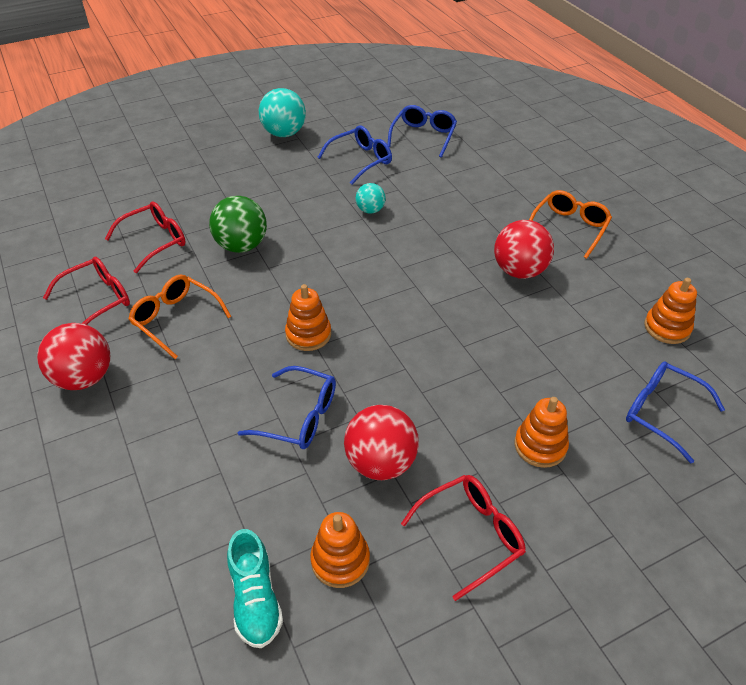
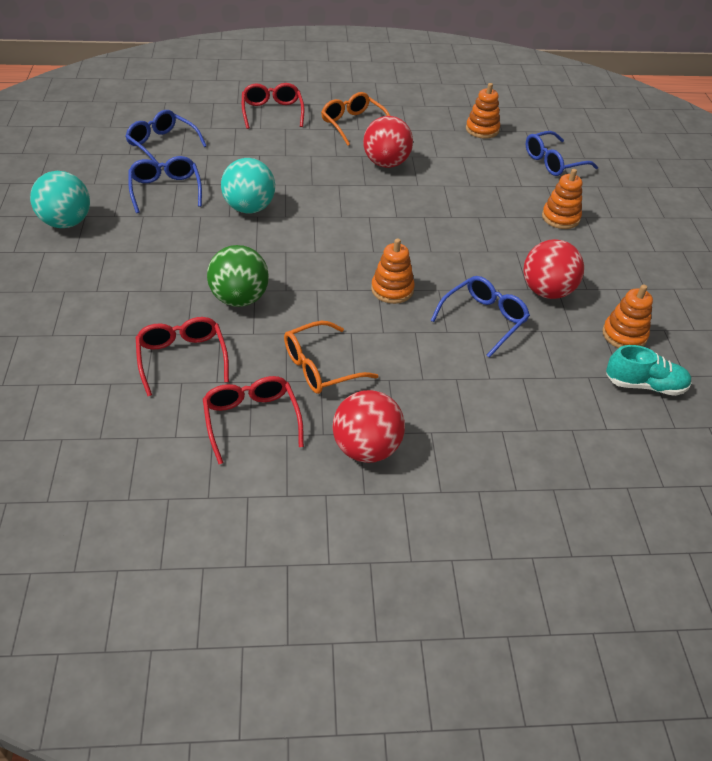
camera: 70 degrees left, 0 degrees up
turquoise ball [356,183,386,214] -> turquoise ball [221,158,275,213], size x1.76
red glasses [401,475,526,601] -> red glasses moved to [242,83,304,129]

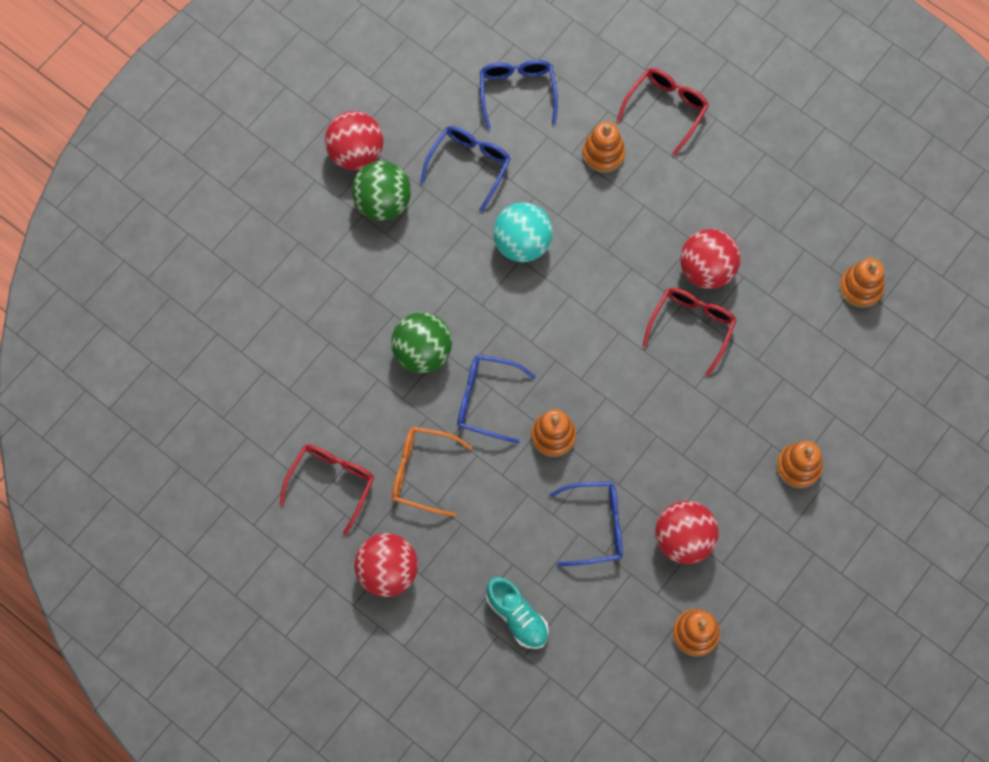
camera: 45 degrees right, 25 degrees up
turquoise ball [30,171,90,228] -> red ball [325,111,384,170]
red glasses [136,317,229,396] -> red glasses moved to [643,288,737,376]
orange glasses [321,92,390,145] -> none
blue glasses [526,131,598,176] -> blue glasses moved to [457,355,536,444]
turquoise shoe [606,345,692,396] -> turquoise shoe moved to [486,577,549,649]
none -> green ball [352,161,411,220]
none -> orange stacking toy [582,121,625,173]

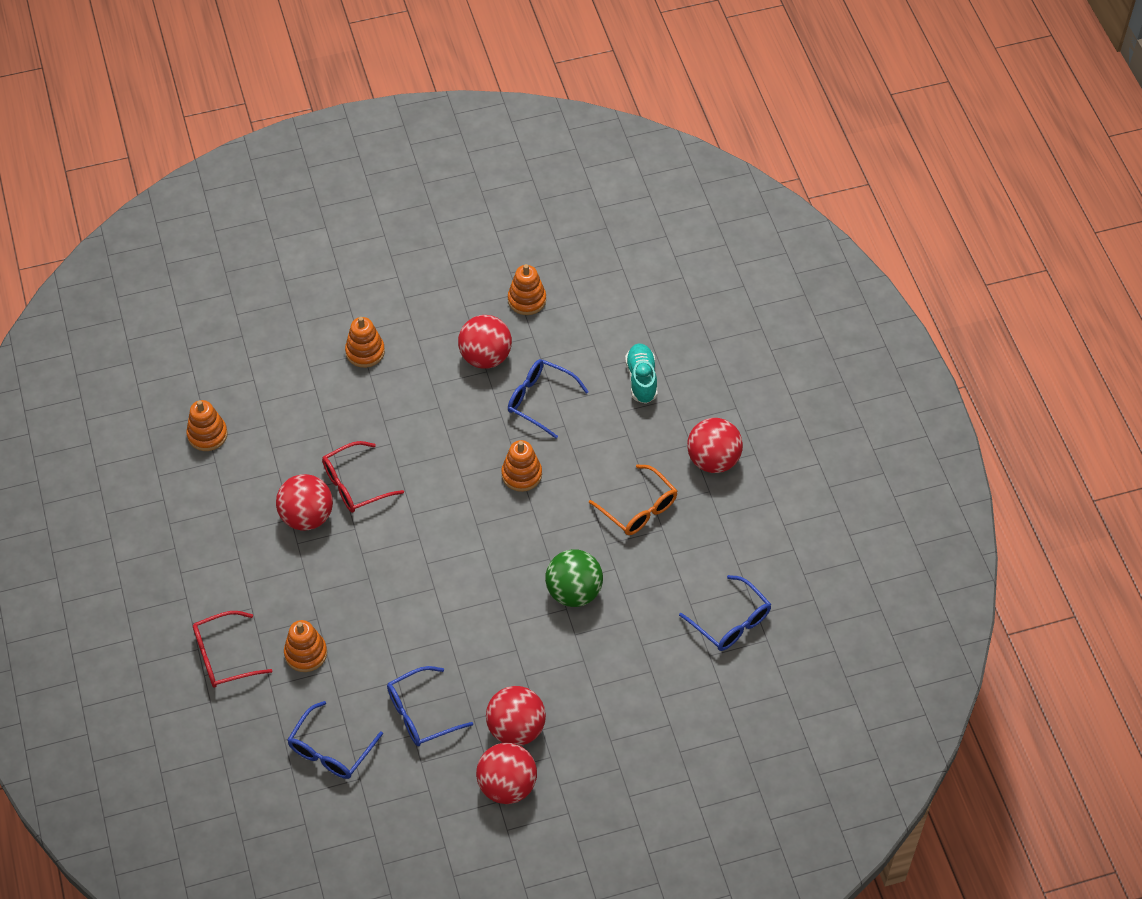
camera: 145 degrees left, 15 degrees down
red glasses [280,444,374,535] -> none
green ball [352,161,411,220] -> red ball [486,686,546,746]
blue glasses [457,355,536,444] -> blue glasses moved to [679,575,771,651]
turquoise ball [493,202,553,262] -> none

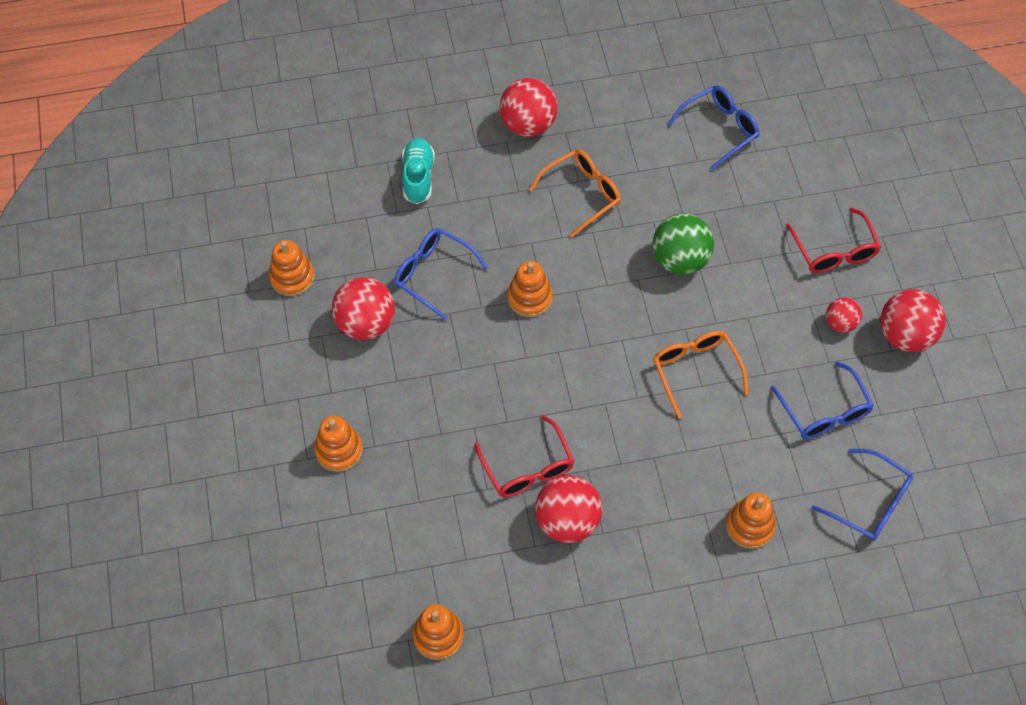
camera: 85 degrees left, 5 degrees up
red glasses [193,611,273,688] -> red glasses moved to [786,208,881,273]
red ball [486,686,546,746] -> red ball [826,297,862,333], size x0.57
blue glasses [508,359,589,438] -> blue glasses turned 90 degrees clockwise [394,228,489,321]
turquoise shoe [625,343,658,404] -> turquoise shoe turned 90 degrees clockwise [402,138,435,204]
none -> orange glasses [653,331,748,419]

